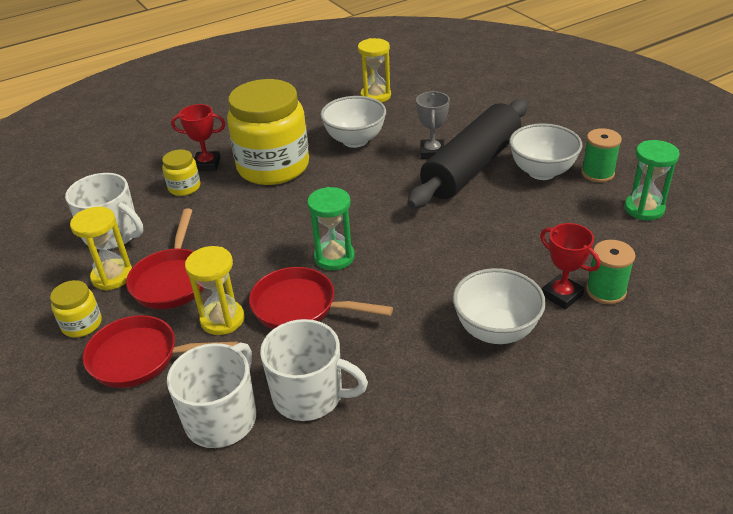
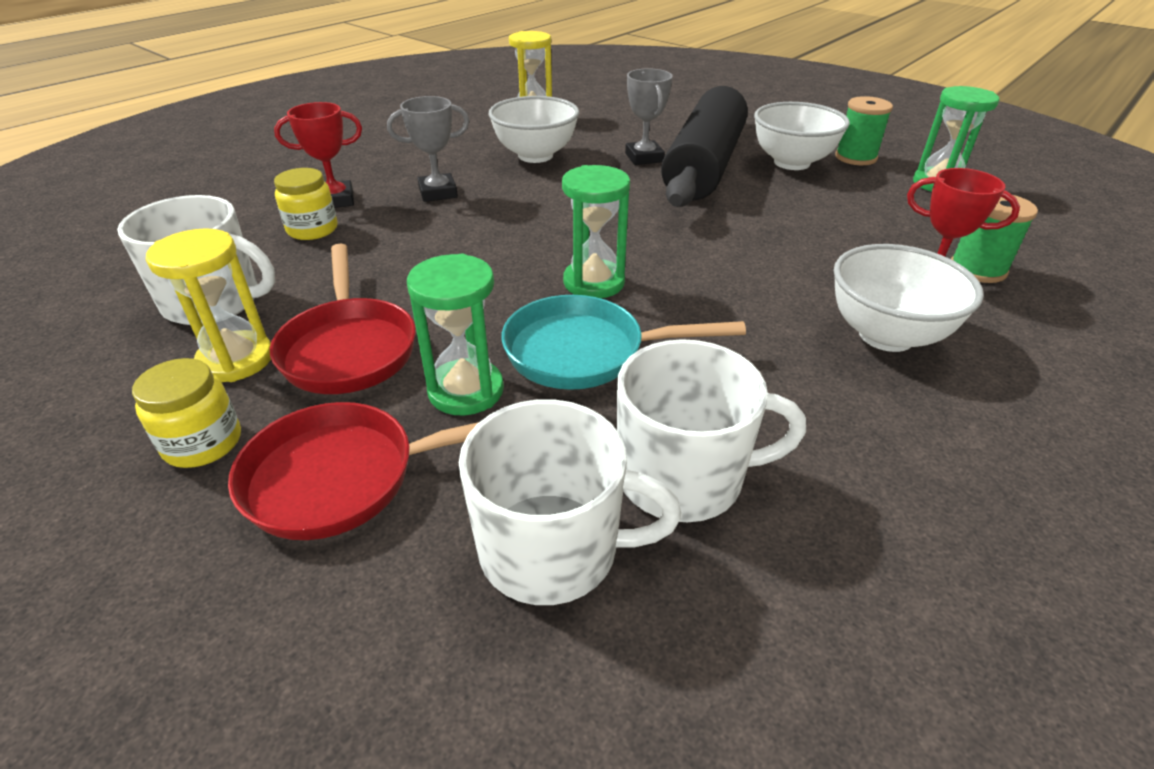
camera: 20 degrees left, 0 degrees up
white mug [167,342,256,448] -> white mug turned 90 degrees clockwise [459,399,681,605]
yellow hourglass [185,246,244,335] -> green hourglass [407,254,504,415]
yellow jar [227,79,309,185] -> grey trophy [387,96,470,202]
red pan [249,267,393,329] -> turquoise pan [501,295,746,390]

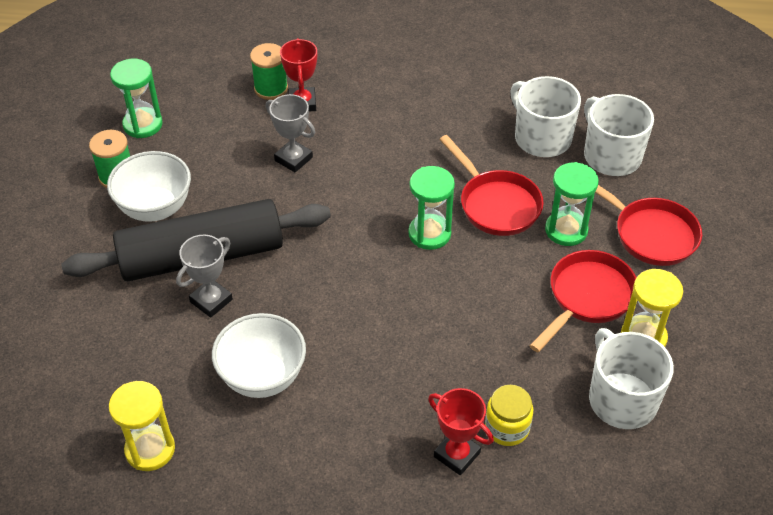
camera: 125 degrees left, 10 degrees up
yellow jar [132,358,241,468] -> none
grey trophy [387,96,470,202] -> grey trophy moved to [266,94,315,172]
turquoise pan [501,295,746,390] -> red pan [439,135,544,236]
white bowl [834,244,984,352] -> none

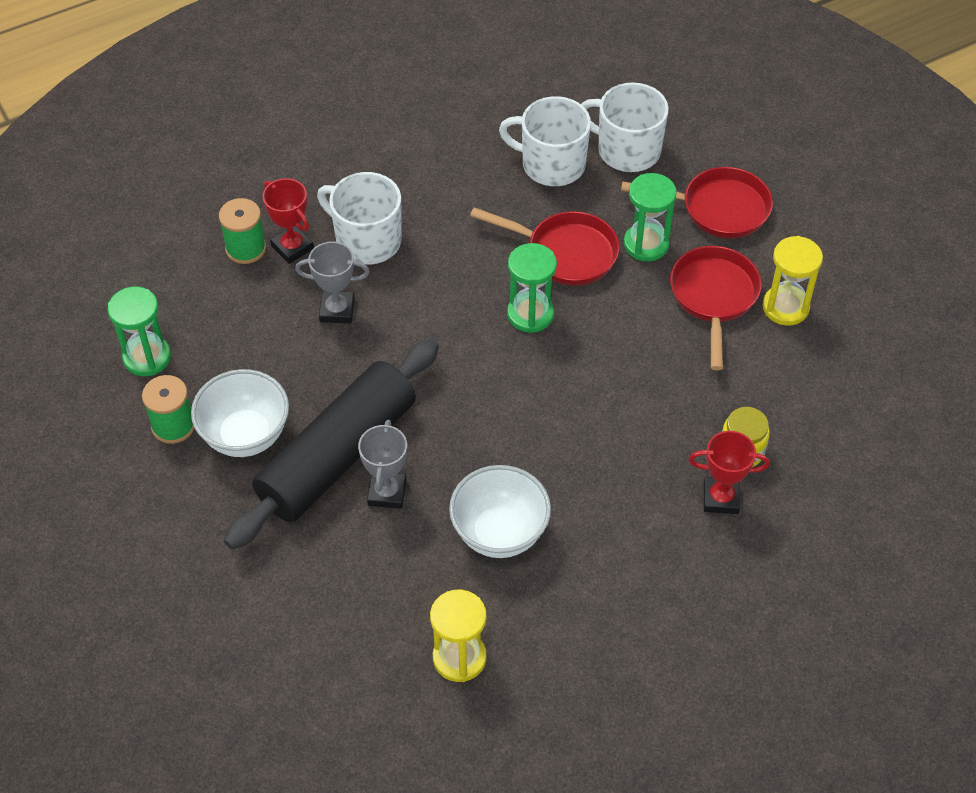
camera: 35 degrees left, 5 degrees up
white mug [589,328,674,429] -> white mug moved to [317,172,402,265]

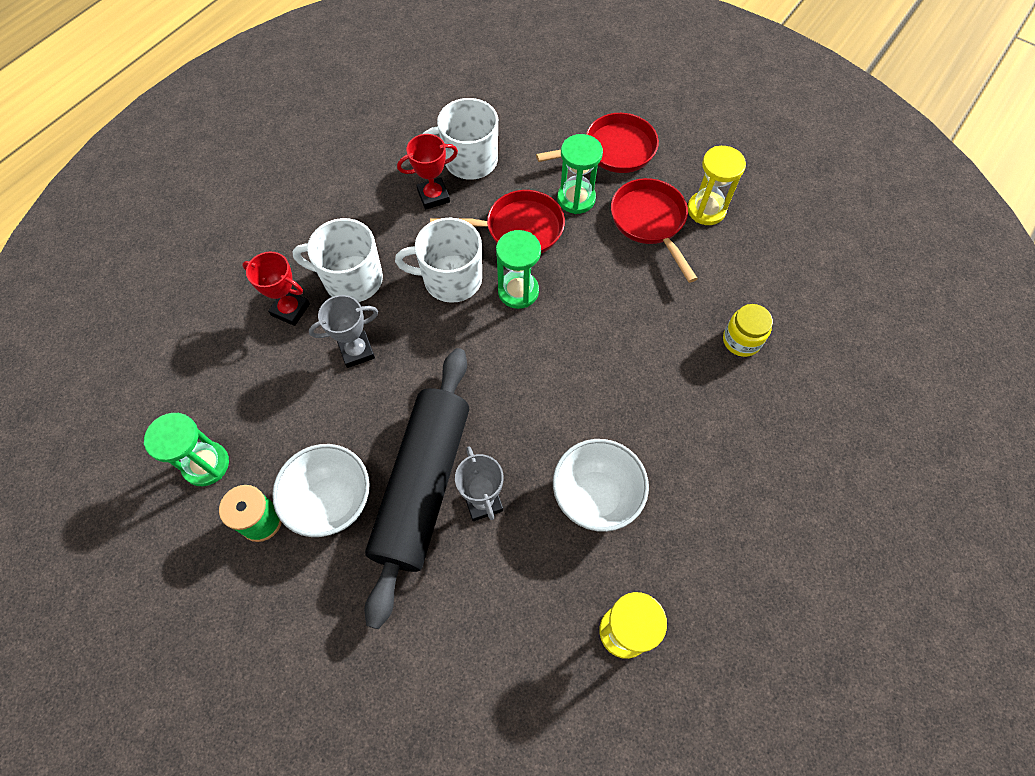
camera: 25 degrees left, 10 degrees up
green spool [219,198,266,264] -> none
white mug [581,83,669,172] -> white mug moved to [395,218,482,303]
red trophy [689,431,770,514] -> red trophy moved to [397,134,458,210]

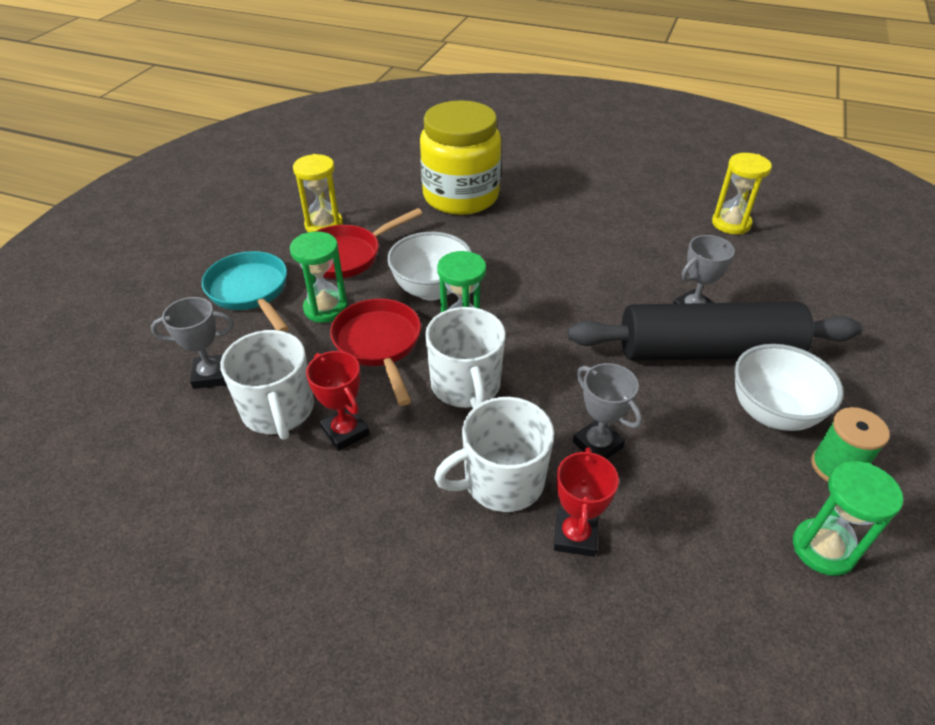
camera: 105 degrees left, 20 degrees down
white mug [293,218,383,302] -> white mug turned 75 degrees clockwise [434,397,554,512]
red pan [536,113,659,173] -> turquoise pan [202,251,289,332]
white bowl [553,439,649,532] -> white bowl moved to [387,232,472,301]
yellow jar [723,304,773,357] -> yellow jar [420,100,501,215], size x2.30
none -> grey trophy [151,297,234,389]

